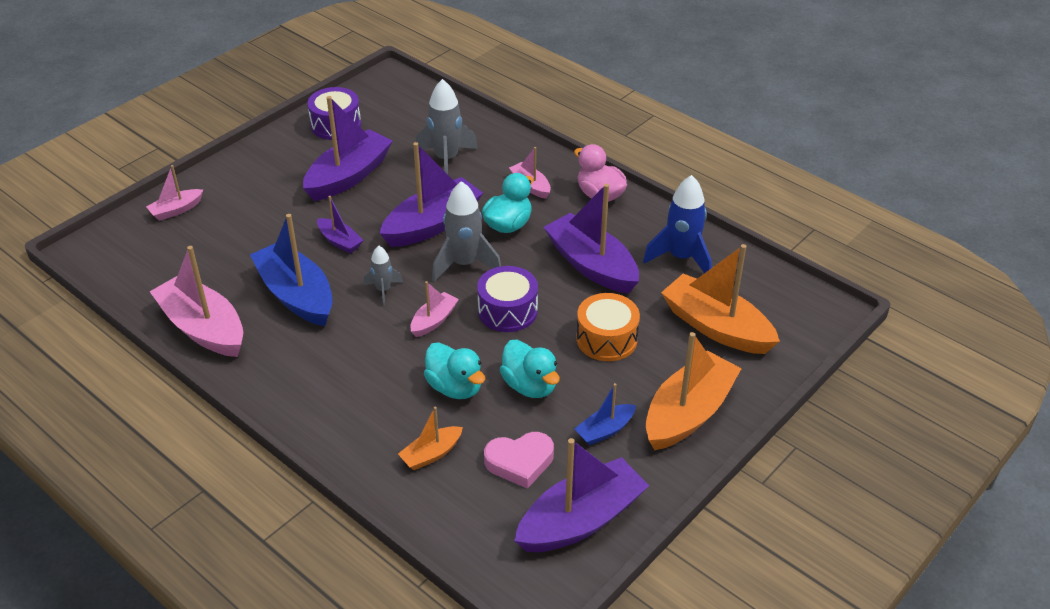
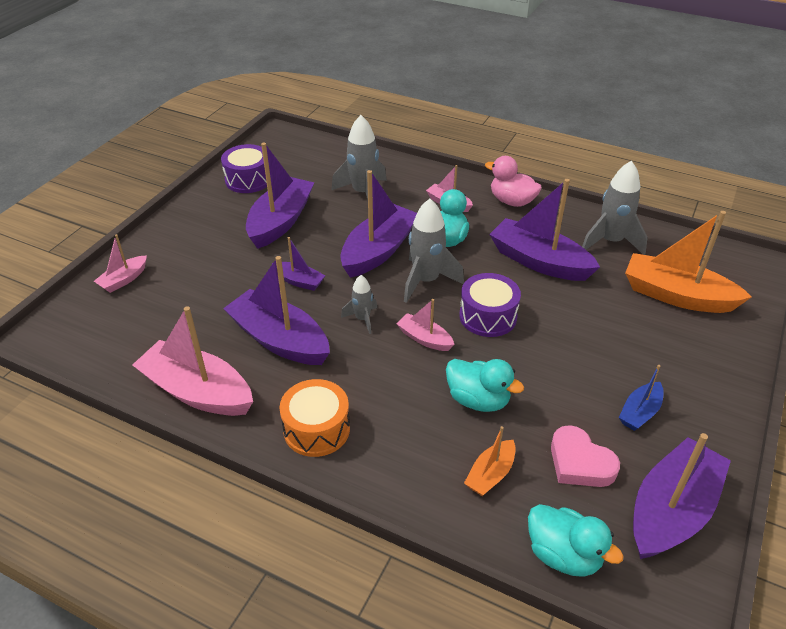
camera: 15 degrees left, 0 degrees up
blue boat [250,214,332,326] -> purple boat [223,256,330,365]
pink boat [410,281,459,337] -> pink boat turned 75 degrees counterclockwise [397,299,455,351]
pink heart [484,432,554,489] -> pink heart turned 75 degrees clockwise [551,425,620,487]
turquoise duck [500,340,560,398] -> turquoise duck moved to [528,504,624,577]
orange drum [576,293,640,361] -> orange drum moved to [280,379,350,457]
blue rocket [643,175,712,273] -> grey rocket [582,161,648,255]
orange boat [646,332,742,450] -> none

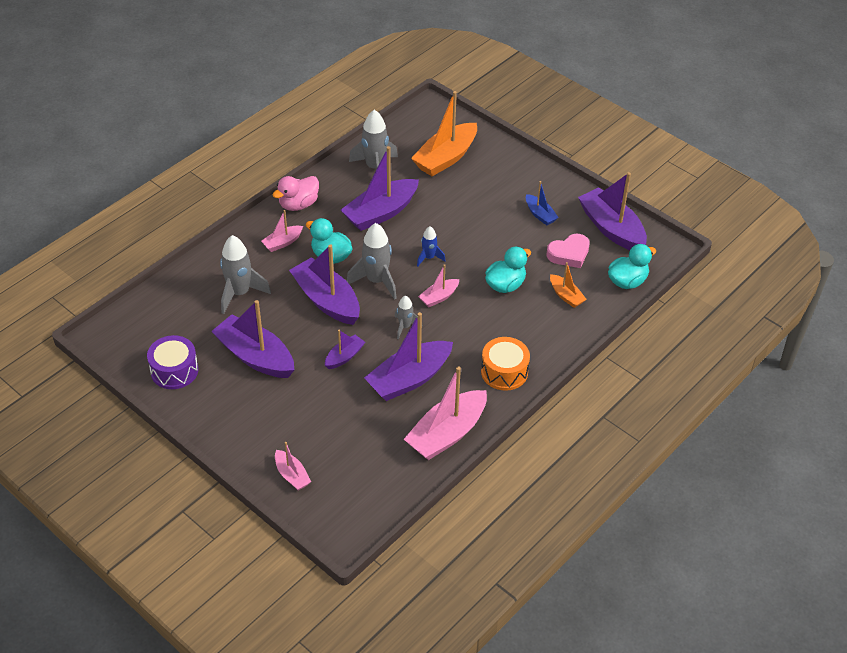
camera: 75 degrees left, 5 degrees up
purple drum [459,273,521,337] -> blue rocket [417,226,446,267]

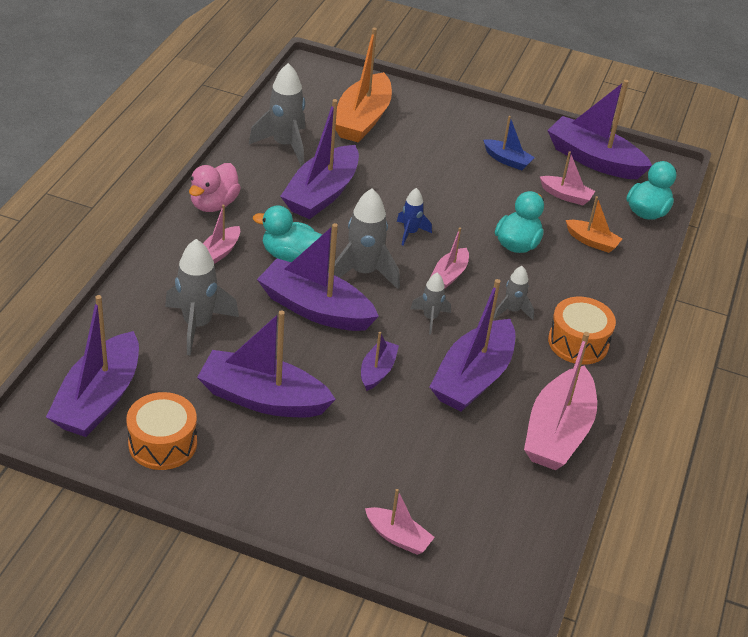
camera: 25 degrees left, 5 degrees down
purple drum [147,335,198,389] -> orange drum [126,392,197,470]
pink heart [546,233,590,268] -> pink boat [540,151,595,205]
none -> purple boat [46,295,139,437]
none -> grey rocket [494,266,534,320]

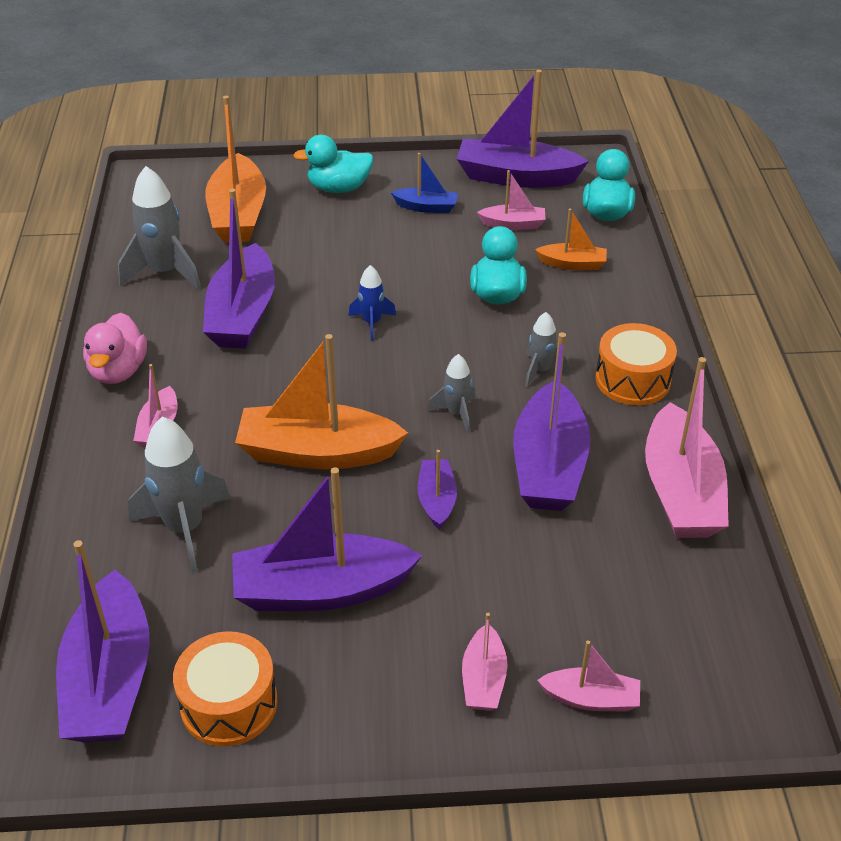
camera: 20 degrees left, 0 degrees up
turquoise duck [253,205,322,262] -> turquoise duck moved to [293,135,374,193]
purple boat [257,223,379,331] -> orange boat [235,334,408,470]
grey rocket [334,189,400,289] -> none
pink boat [431,227,469,289] -> pink boat moved to [462,613,508,711]

